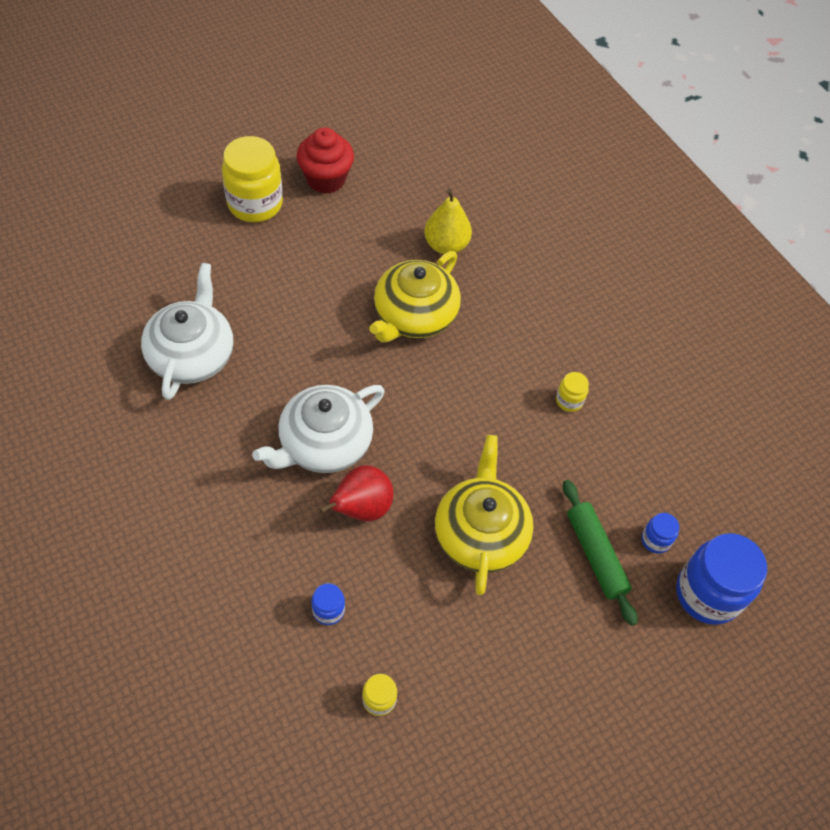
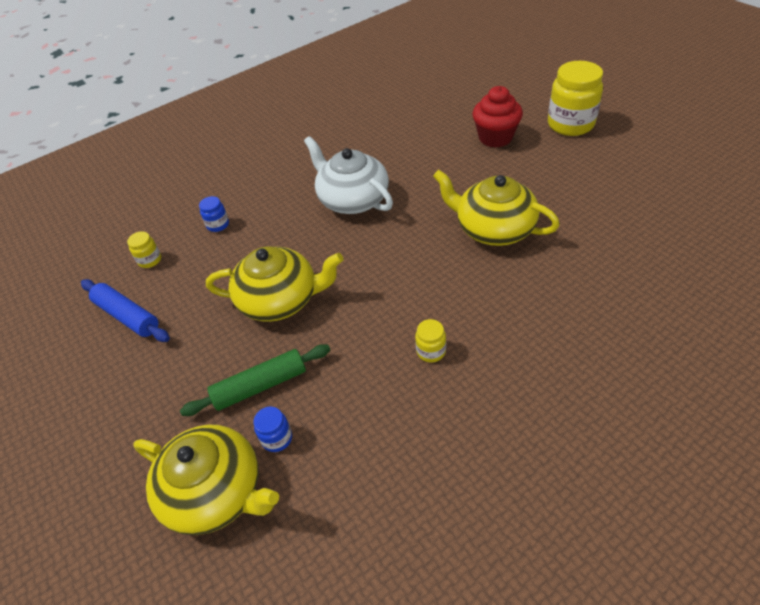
camera: 95 degrees right, 10 degrees down
white teapot [141,263,233,400] -> none
red cupcake [296,127,354,194] -> red cupcake moved to [473,86,523,148]
red pear [319,465,394,521] -> none
yellow pear [424,189,472,254] -> none
blue jar [676,533,767,625] -> yellow teapot [133,424,279,535]
none -> blue rolling pin [81,279,170,342]

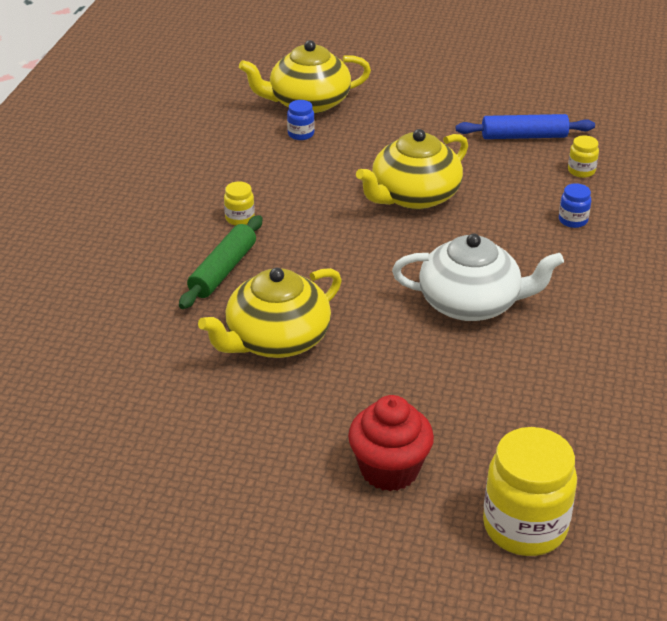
camera: 135 degrees right, 10 degrees down
green rolling pin [180,344,330,416] -> green rolling pin moved to [179,215,262,309]
yellow teapot [433,170,560,246] -> yellow teapot turned 150 degrees clockwise [198,268,342,358]
yellow jar [548,61,603,136] -> yellow jar moved to [483,427,577,556]

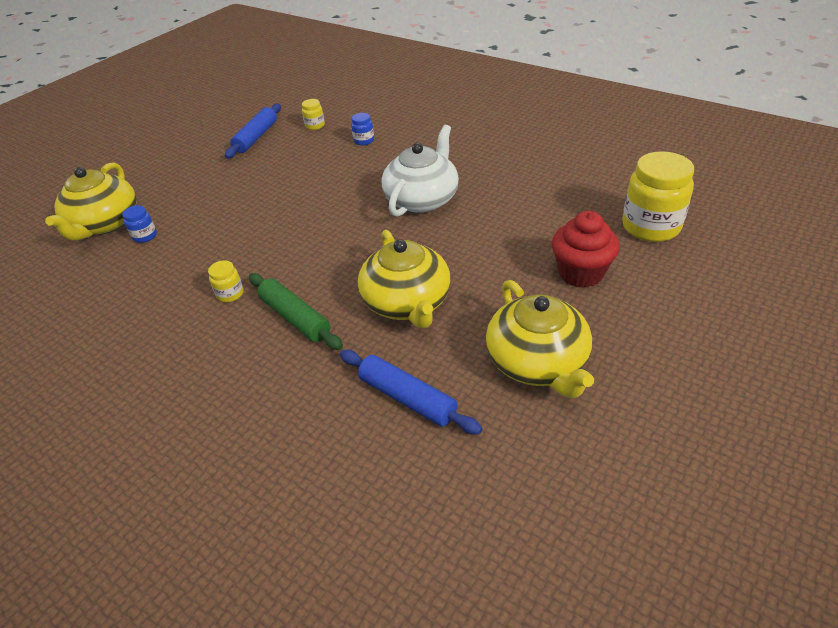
camera: 65 degrees left, 5 degrees up
yellow teapot [356,129,468,210] -> yellow teapot moved to [486,280,594,399]
none -> blue rolling pin [340,350,482,435]

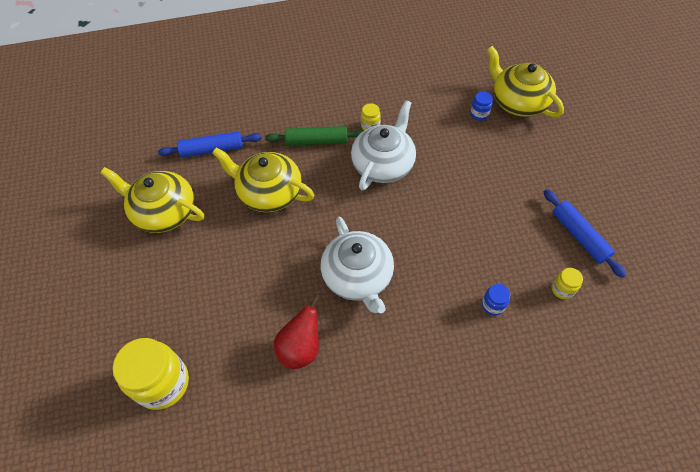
camera: 130 degrees right, 15 degrees up
red cupcake [552,211,620,288] -> none
none -> red pear [274,294,320,369]
none -> white teapot [351,100,416,190]

